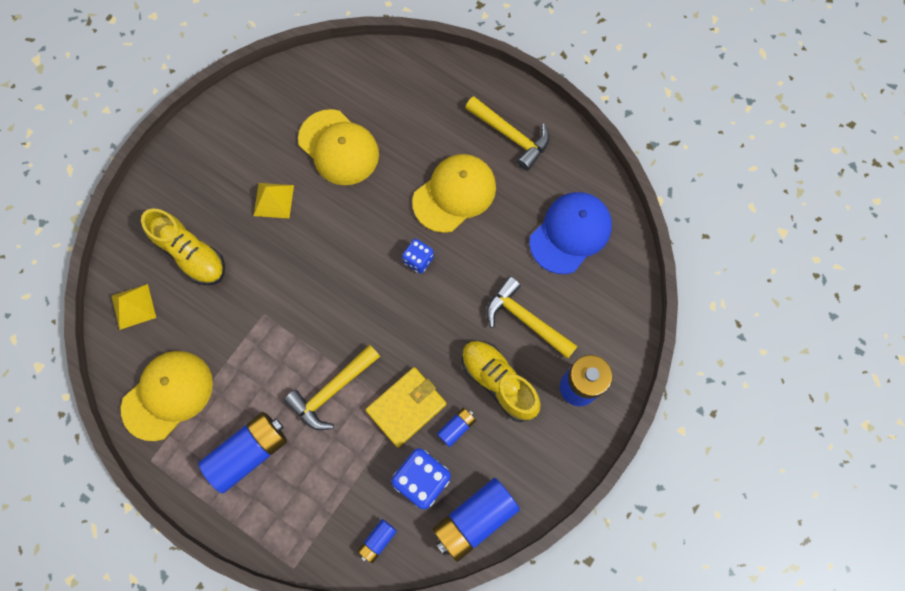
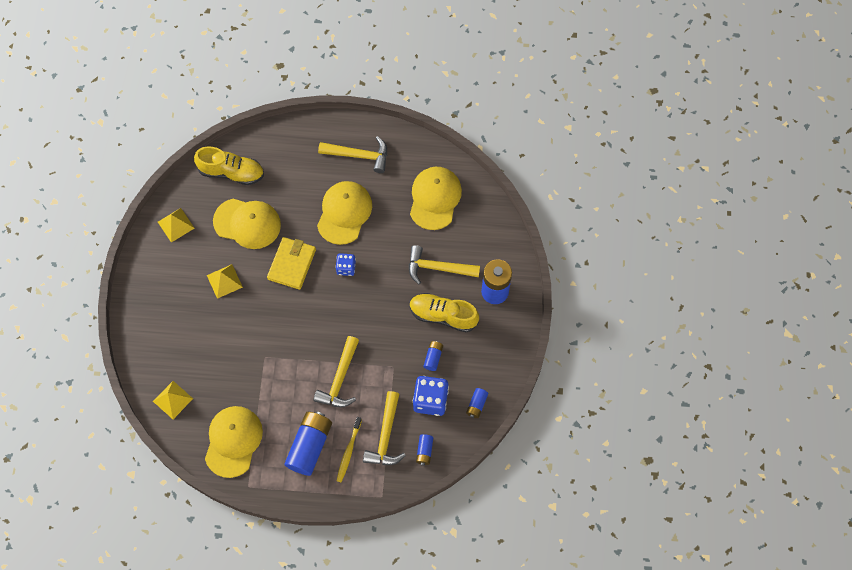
camera: 30 degrees left, 5 degrees down
yellow shoe [141,208,225,285] -> yellow shoe moved to [194,147,264,185]
yellow wallet [366,367,446,448] -> yellow wallet moved to [267,237,316,290]
blue battery [433,478,520,562] -> blue battery [466,388,488,418], size x0.48
blue cap [529,192,612,274] -> yellow cap [410,167,462,230]
none -> yellow pyramid [158,208,194,242]
none -> yellow toothbrush [337,417,362,482]
none -> yellow hammer [363,391,406,465]

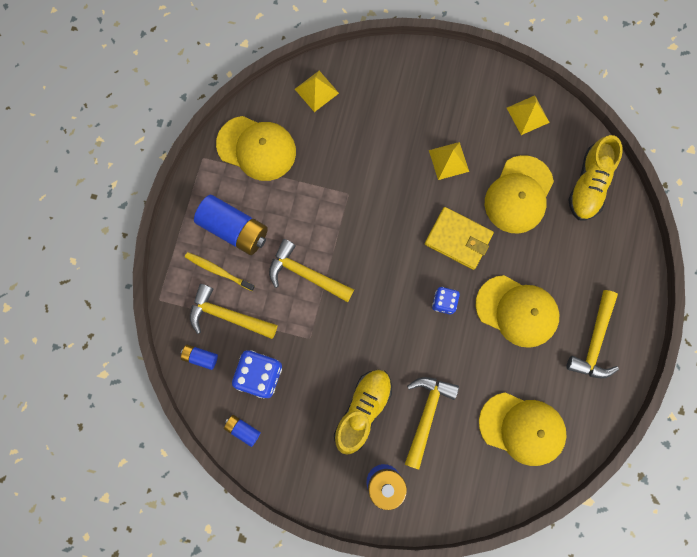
camera: 100 degrees right, 10 degrees up
blue battery [423,341,443,371] -> none

